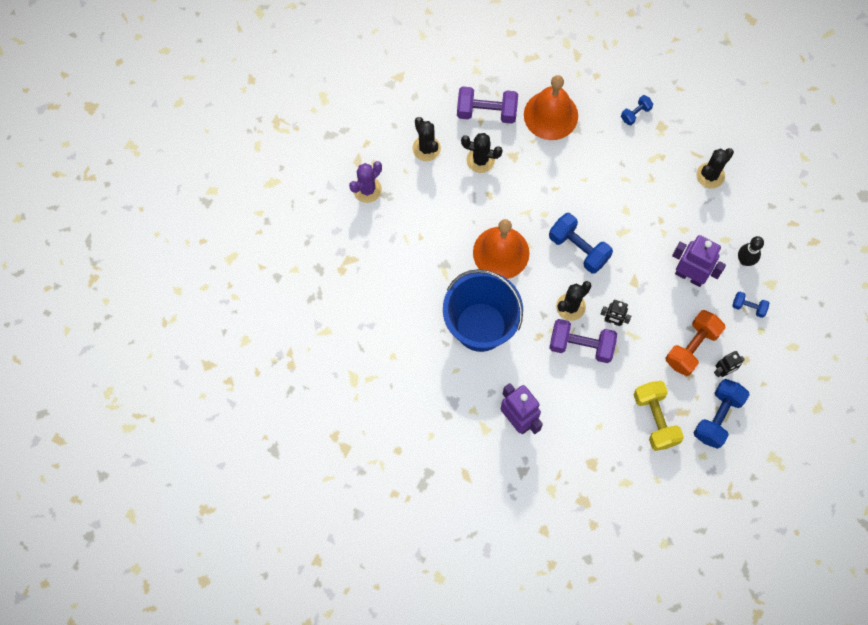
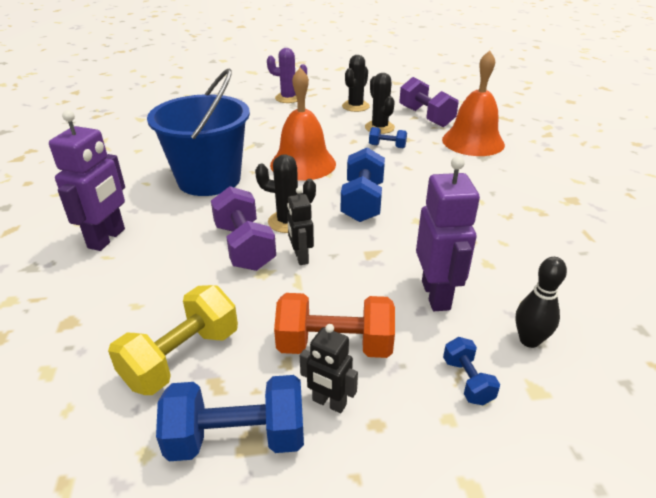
camera: 55 degrees right, 35 degrees down
blue dumbbell [621,95,653,125] -> blue dumbbell moved to [369,127,407,148]
black cactus [696,148,734,189] -> none

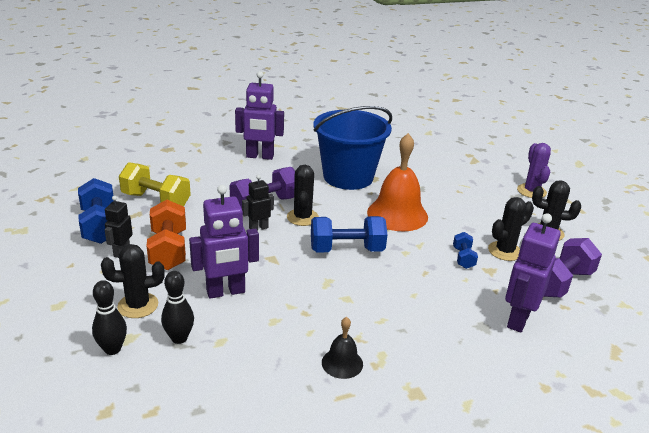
camera: 75 degrees right, 5 degrees down
orange bell [442,50,505,156] -> purple robot [505,213,561,333]
blue dumbbell [443,337,500,405] -> black cactus [101,244,165,318]
none -> black bowling pin [92,280,127,355]
none -> black bell [322,317,363,379]

